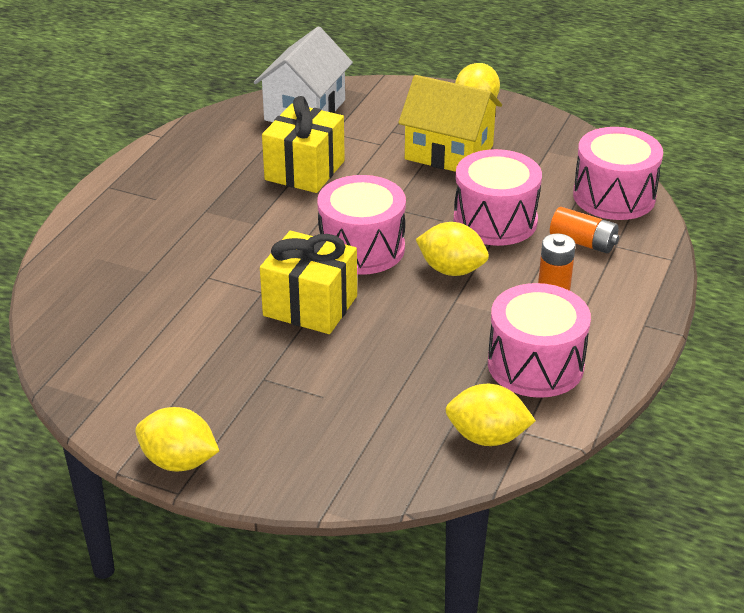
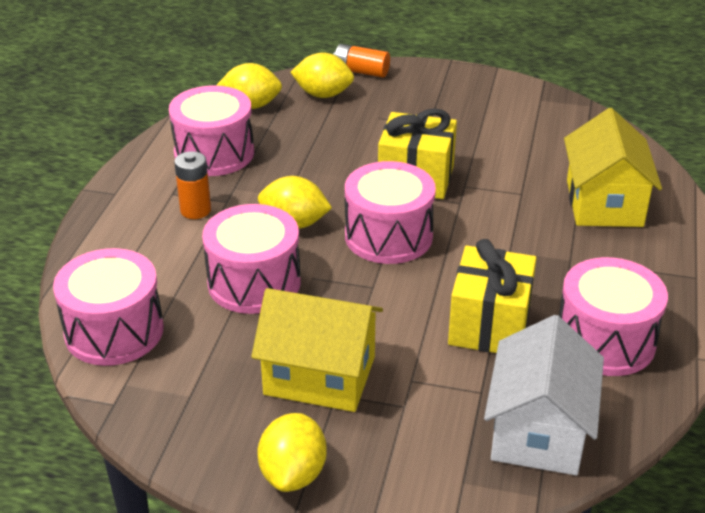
camera: 170 degrees right, 0 degrees up
yellow lemon [135,407,219,471] -> yellow lemon moved to [290,53,354,98]
orange battery [550,207,619,253] -> orange battery moved to [333,44,390,78]
none -> pink drum [559,257,668,376]
none -> yellow house [564,108,662,227]

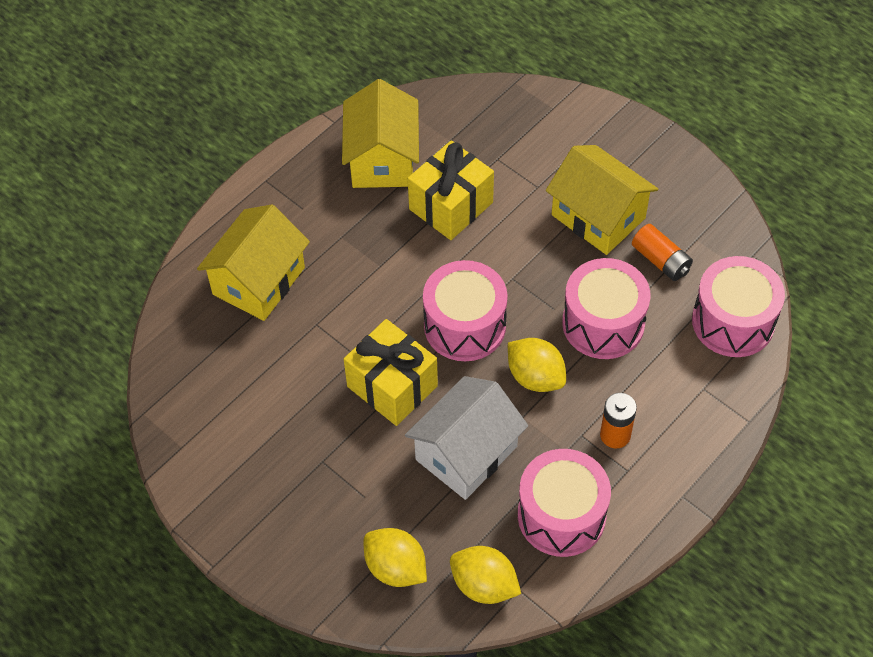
camera: 150 degrees left, 20 degrees up
yellow lemon [257,413,327,492] -> none
orange battery [333,44,390,78] -> orange battery moved to [632,224,693,281]
white house [484,315,604,475] -> white house moved to [405,376,528,500]
pink drum [559,257,668,376] -> yellow house [342,79,419,188]

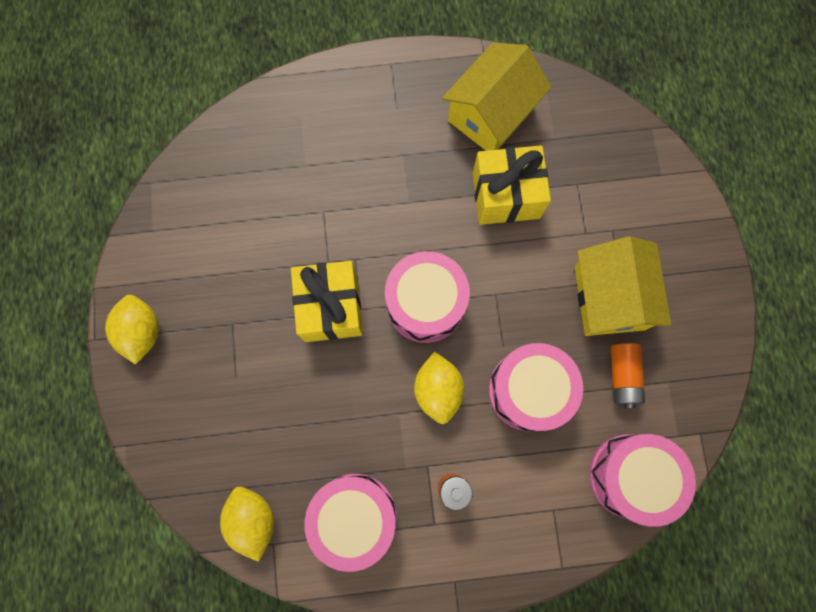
camera: 40 degrees right, 20 degrees up
yellow house [197,205,310,321] -> none
yellow lemon [364,528,427,587] -> yellow lemon moved to [105,295,159,365]
white house [405,376,528,500] -> none

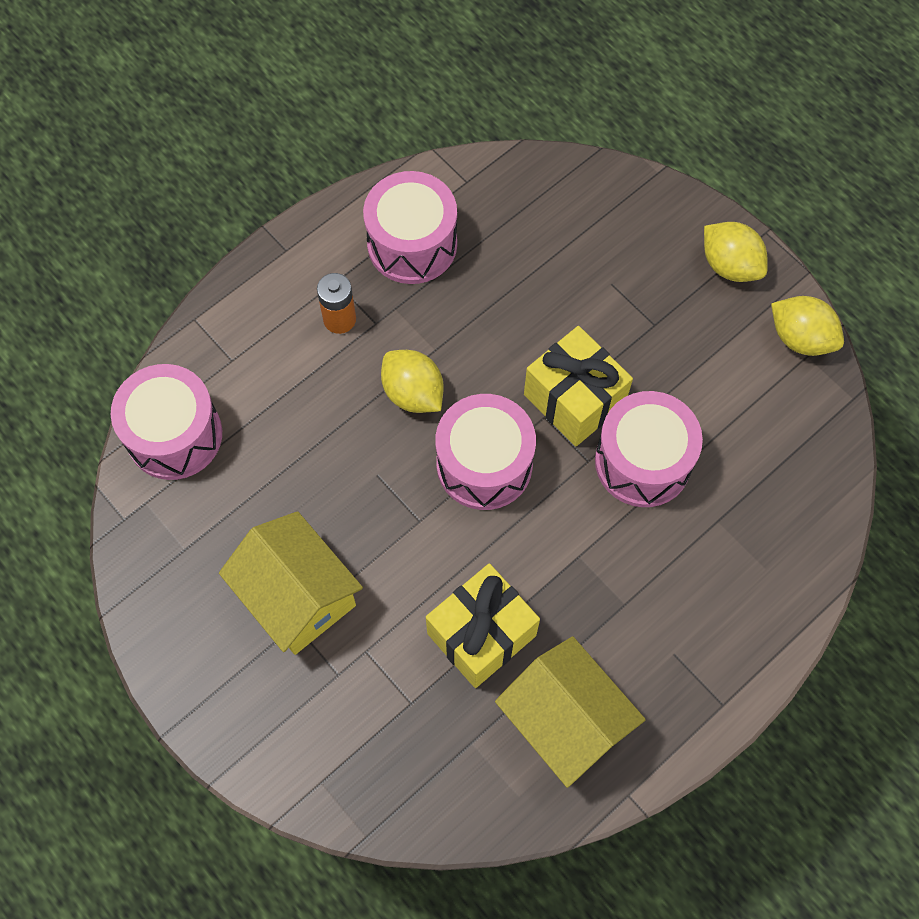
camera: 145 degrees right, 10 degrees down
yellow lemon [220,487,274,562] -> yellow lemon moved to [771,296,844,356]
yellow house [442,43,551,151] -> yellow house turned 45 degrees counterclockwise [495,636,646,788]
pink drum [489,343,583,431] -> pink drum moved to [595,391,703,507]
orange battery [611,343,645,408] -> none

